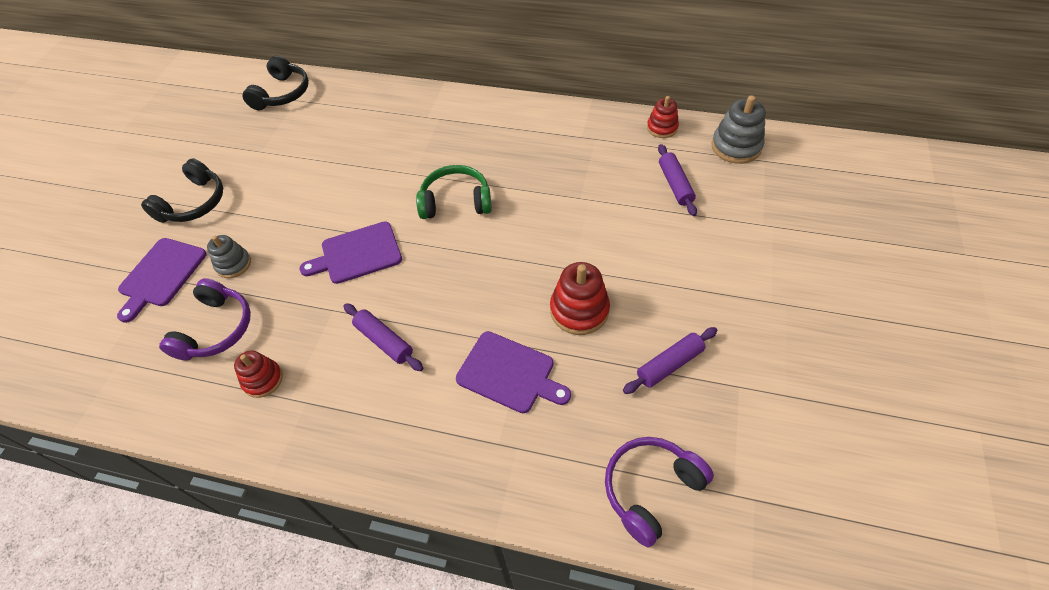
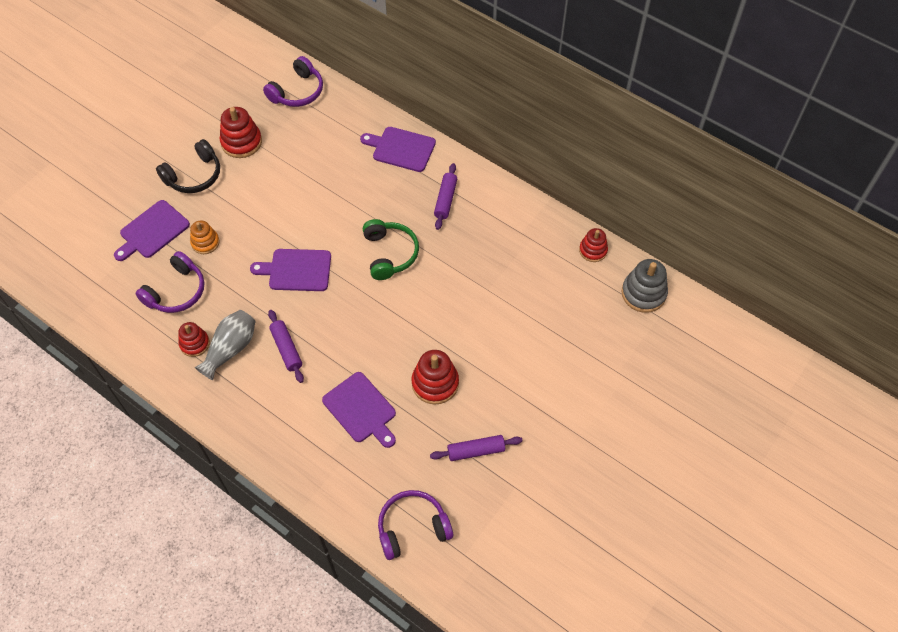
camera: 20 degrees right, 5 degrees up
grey stacking toy [207,235,251,278] -> orange stacking toy [190,220,219,254]
black headphones [242,55,309,110] -> purple headphones [263,56,323,107]
green headphones [416,165,492,219] -> green headphones turned 60 degrees clockwise [363,219,419,280]
purple rolling pin [658,144,697,216] -> purple rolling pin moved to [434,163,457,230]
none -> grey vase [195,310,256,380]
none -> red stacking toy [220,107,262,158]
none -> purple cutting board [360,127,436,172]

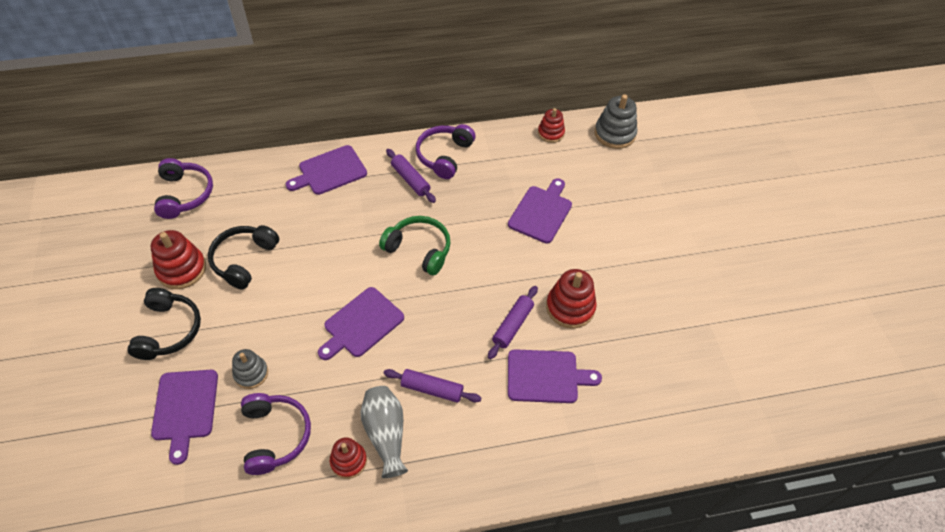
camera: 50 degrees left, 5 degrees down
orange stacking toy [190,220,219,254] -> grey stacking toy [232,349,268,389]
purple headphones [378,490,453,560] -> purple headphones moved to [416,124,476,179]
purple rolling pin [430,435,522,461] -> purple rolling pin moved to [488,286,538,359]
none -> black headphones [208,225,279,290]
none -> purple cutting board [508,178,572,244]

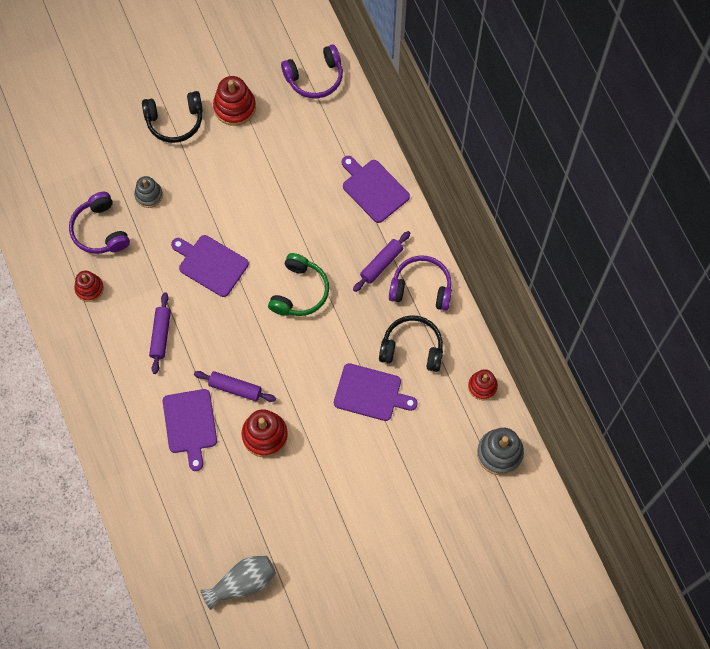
camera: 80 degrees right, 15 degrees up
purple cutting board [151,370,218,465] -> none
black headphones [208,225,279,290] -> black headphones moved to [379,315,443,372]
purple headphones [241,393,311,475] -> purple headphones turned 90 degrees clockwise [69,192,130,254]
grey vase [361,386,408,478] -> grey vase moved to [201,556,276,610]

